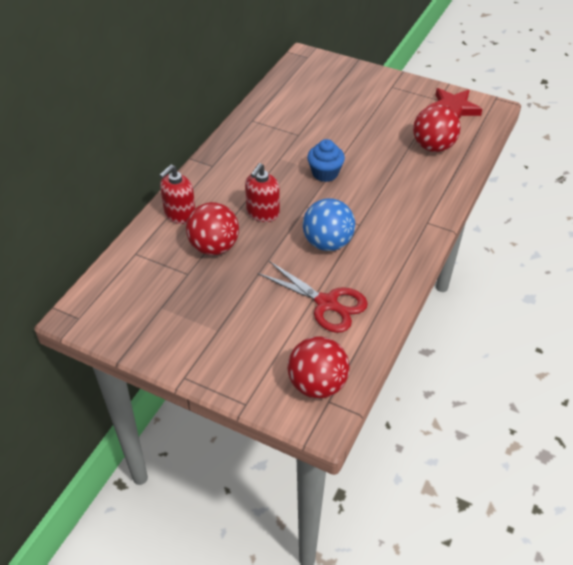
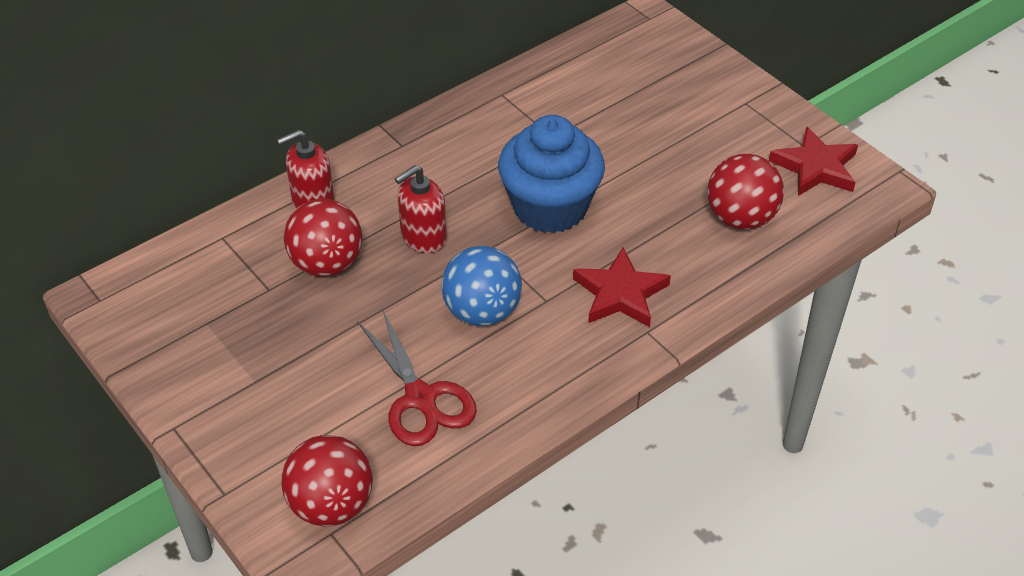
camera: 25 degrees right, 0 degrees up
blue cupcake [307,139,345,182] -> blue cupcake [498,115,605,233], size x1.80
none -> red star [573,248,671,327]

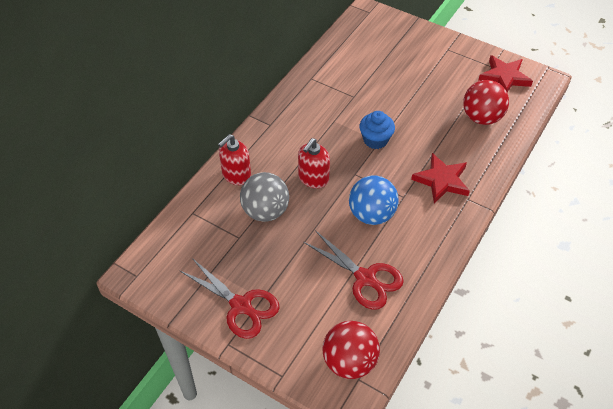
camera: 20 degrees left, 5 degrees up
red ball [284,199,363,277] -> grey ball [240,172,289,222]
blue cupcake [498,115,605,233] -> blue cupcake [359,111,395,149], size x0.56
none -> red scissors [179,258,280,339]

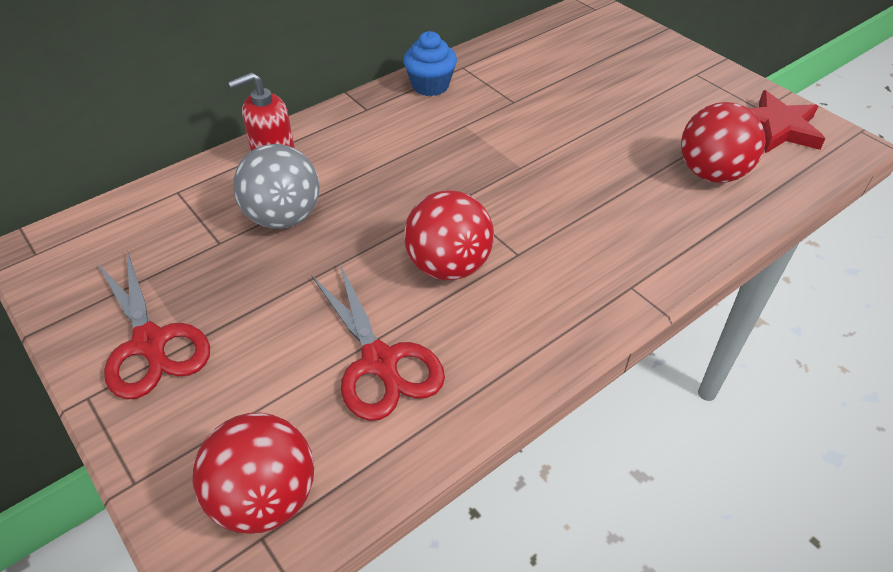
camera: 20 degrees right, 5 degrees down
red soap dispenser [298,138,330,188] -> none
blue ball [349,175,399,225] -> red ball [404,190,494,280]
blue cupcake [359,111,395,149] -> blue cupcake moved to [403,31,457,96]
red star [411,153,470,203] -> none

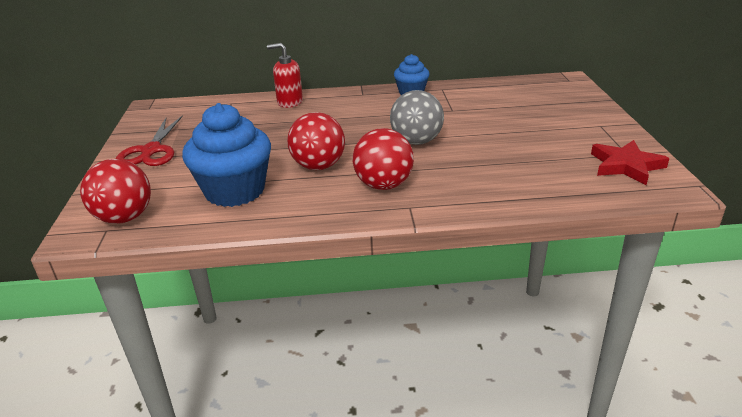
camera: 35 degrees right, 15 degrees down
grey ball [233,144,320,229] -> grey ball moved to [390,90,444,145]
red scissors [311,264,445,421] -> blue cupcake [182,103,271,207]
red ball [681,102,765,183] -> red ball moved to [353,128,414,190]

